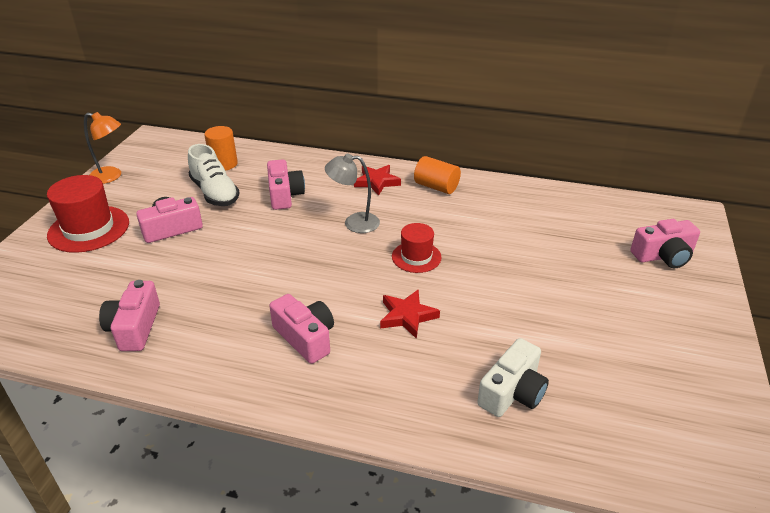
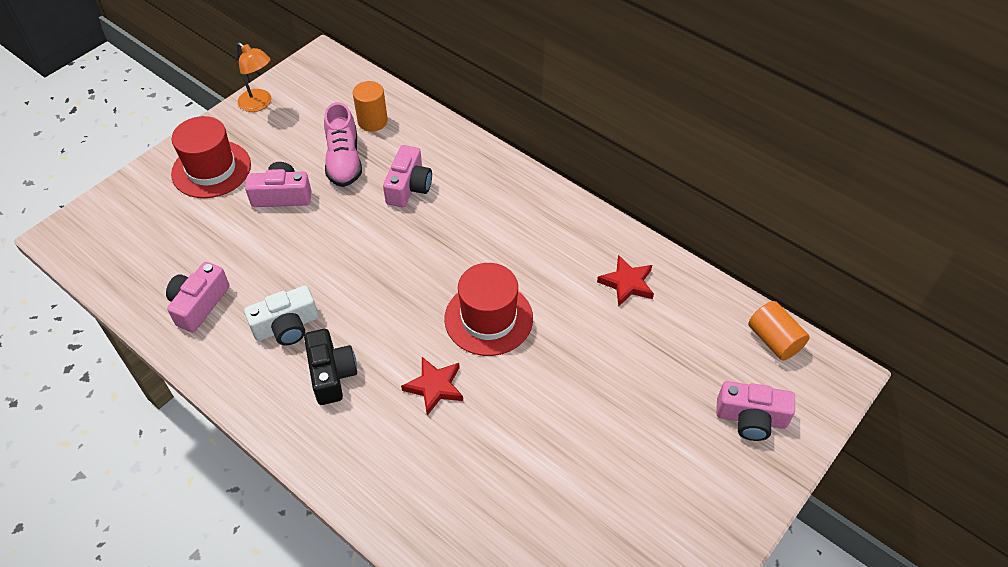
camera: 25 degrees right, 15 degrees up
white shoe [188,144,240,206] -> pink shoe [324,102,362,187]
pink camera [269,294,334,364] -> black camera [304,329,357,405]
grey lamp [325,153,380,233] -> none
red star [354,165,401,196] -> red star moved to [597,255,654,307]
red hat [392,223,442,273] -> red hat [444,263,533,356], size x1.65
orange cylinder [414,156,461,194] -> orange cylinder moved to [748,301,810,360]
white camera [477,338,549,417] -> white camera moved to [244,286,318,345]

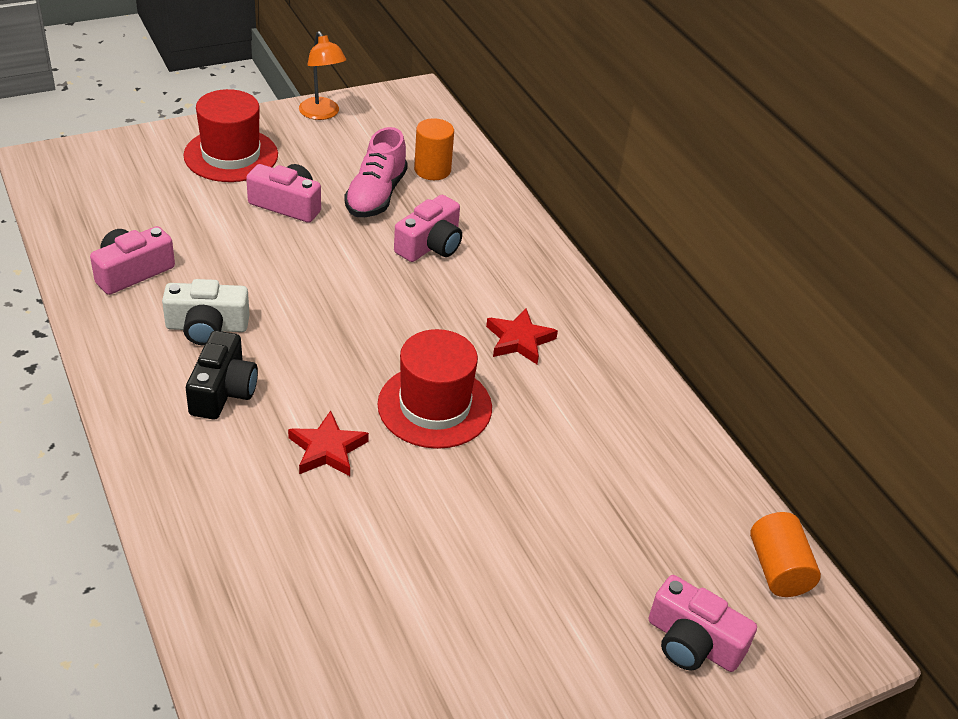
camera: 20 degrees right, 10 degrees down
red star [597,255,654,307] -> red star moved to [486,308,558,364]

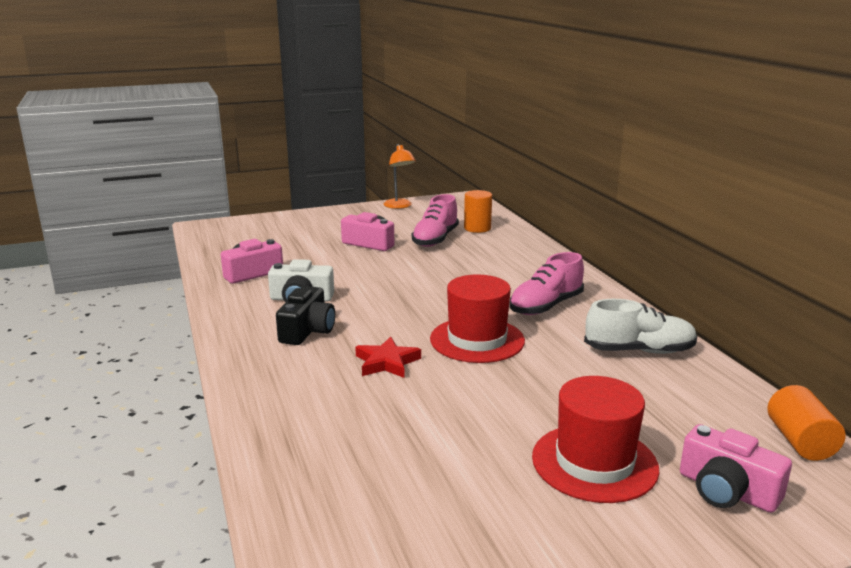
camera: 10 degrees right, 20 degrees down
red hat [183,89,278,182] -> red hat moved to [532,376,659,503]
pink camera [394,195,462,262] -> none
red star [486,308,558,364] -> pink shoe [510,252,584,315]
none -> white shoe [584,299,697,354]

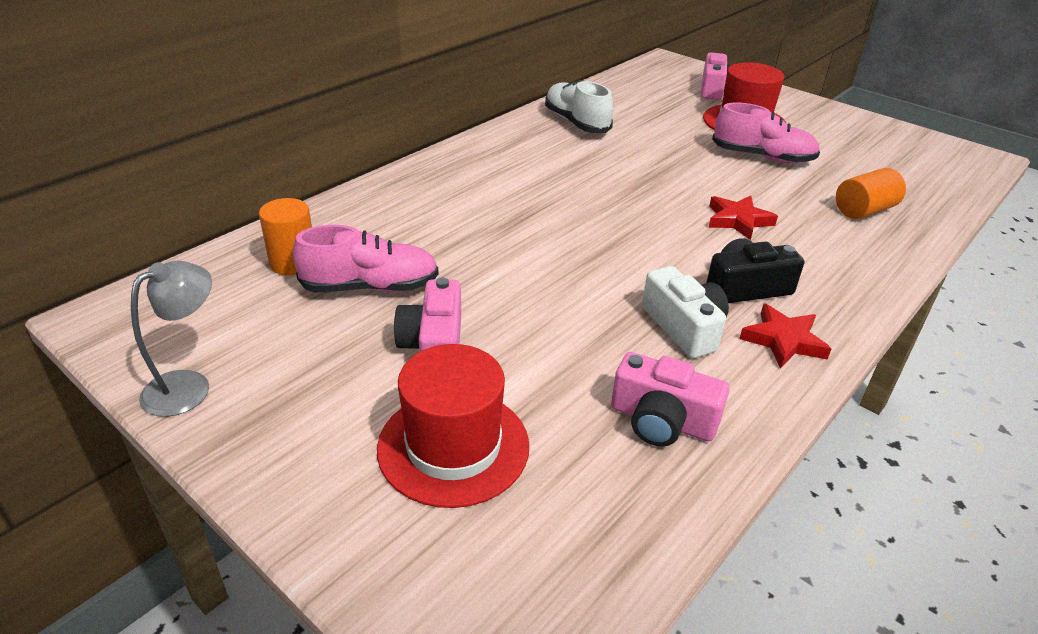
camera: 120 degrees left, 15 degrees up
orange lamp [384,144,416,209] -> grey lamp [131,261,212,417]
red hat [430,275,525,363] -> red hat moved to [377,344,529,508]
pink shoe [510,252,584,315] -> pink shoe moved to [712,102,820,163]
orange cylinder [767,385,846,461] -> orange cylinder moved to [836,168,906,219]
none -> red star [739,304,831,369]

